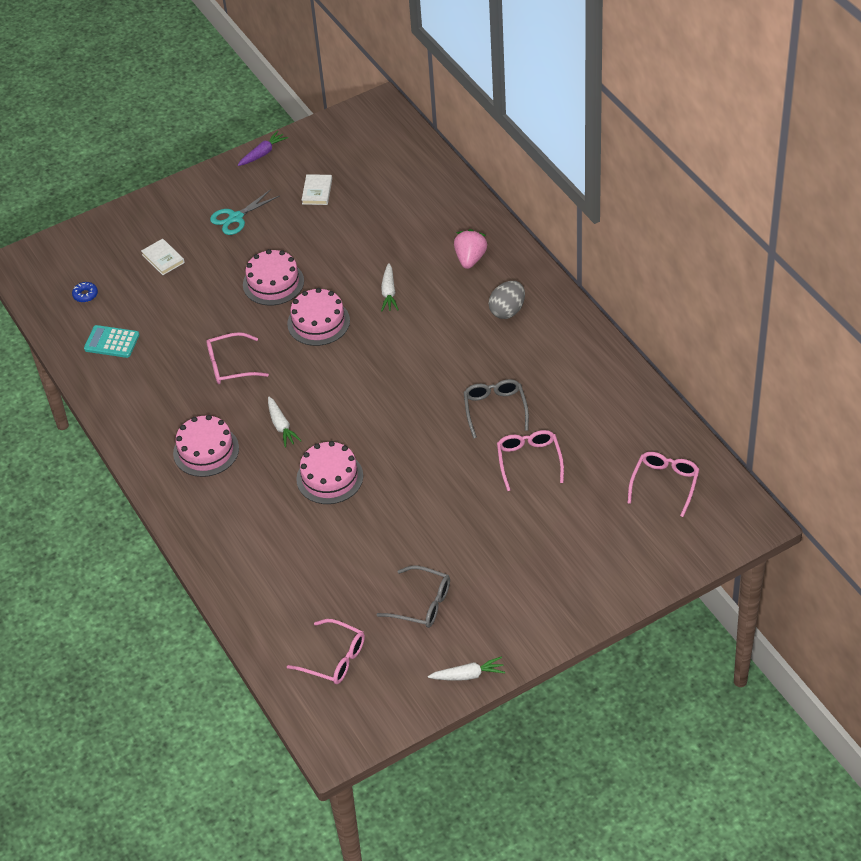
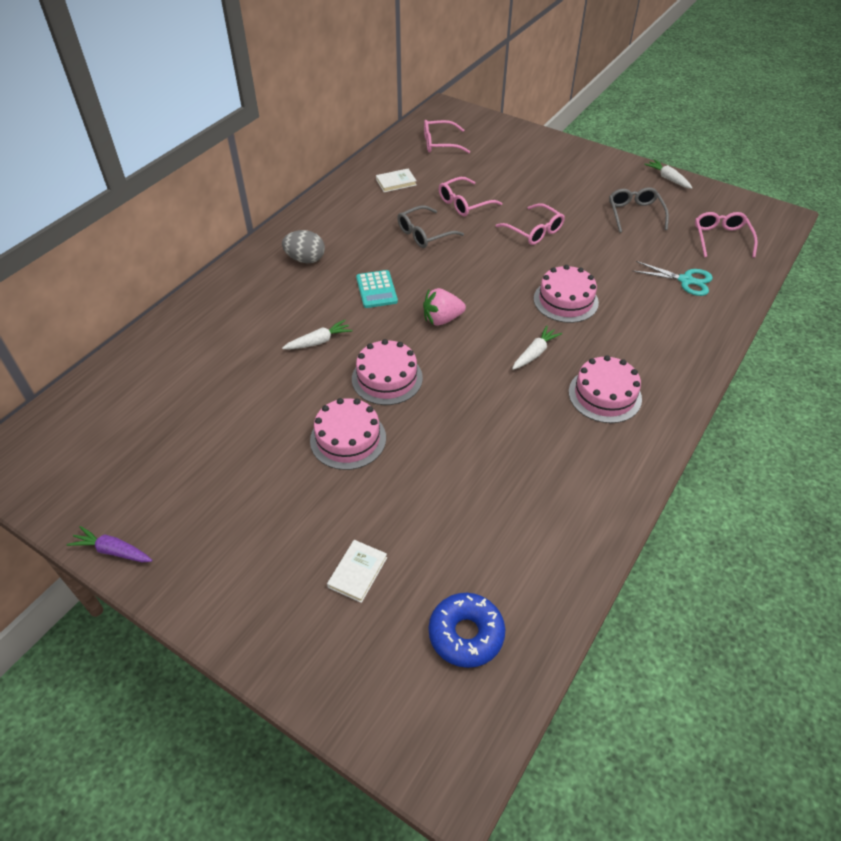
camera: 120 degrees left, 0 degrees up
blue donut [72,282,98,302] -> blue donut [429,593,505,668], size x1.97
turquoise calculator [84,325,139,358] -> turquoise calculator moved to [356,270,398,308]
pink glasses [206,332,269,384] -> pink glasses moved to [496,203,565,245]
turquoise scissors [210,189,279,235] -> turquoise scissors moved to [633,261,713,296]
white book [302,174,332,205] -> white book moved to [376,169,417,192]
pink strawberry [454,229,487,269] -> pink strawberry moved to [423,288,466,325]

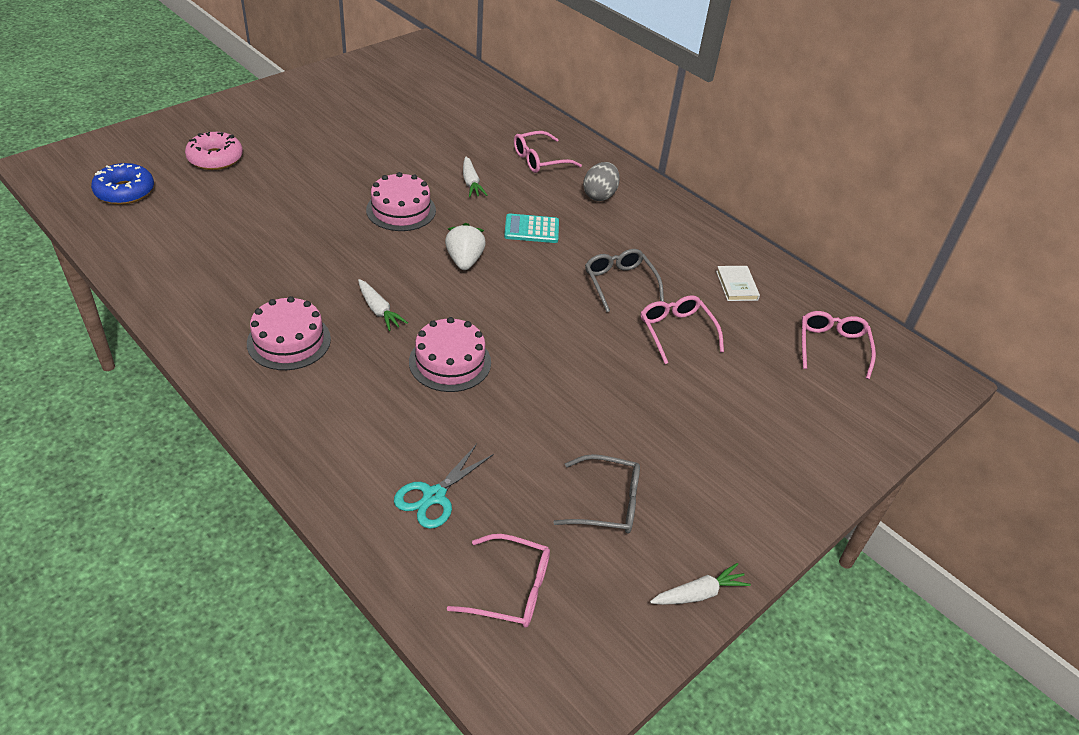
camera: 100 degrees right, 5 degrees down
purple carrot [67,526,152,562] -> none
pink cake [310,398,386,470] -> none
white book [327,540,387,603] -> pink donut [185,132,243,170]
pink strawberry [423,288,466,325] -> white strawberry [445,223,486,270]
pink glasses [496,203,565,245] -> pink glasses moved to [514,131,582,173]

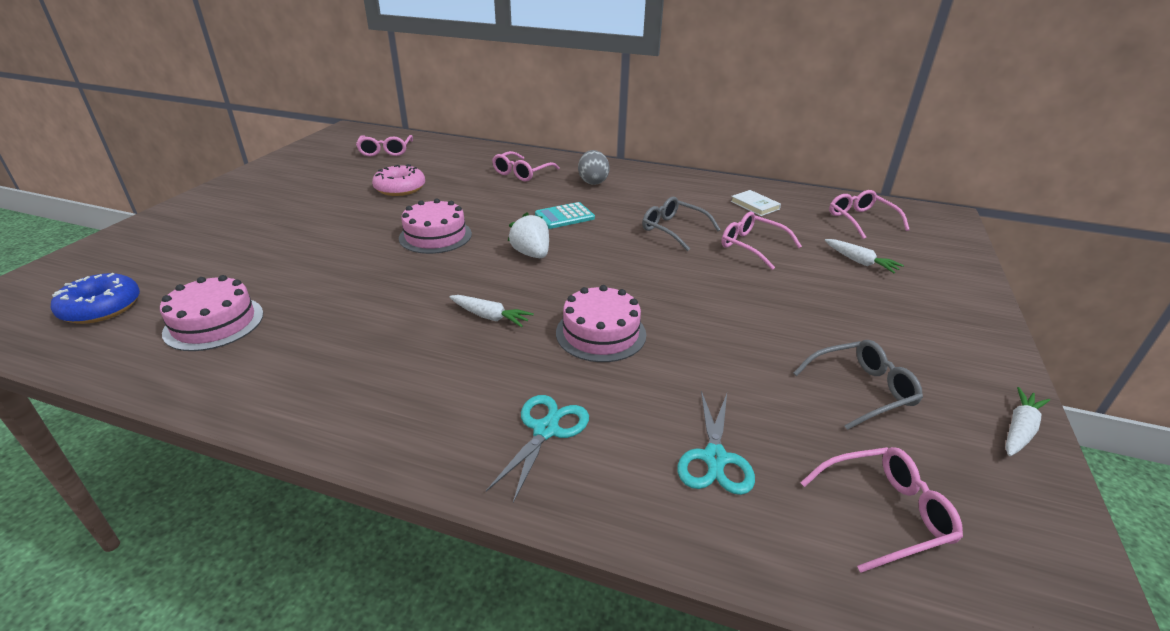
camera: 25 degrees left, 10 degrees down
pink donut [185,132,243,170] -> pink donut moved to [372,164,425,196]
pink cake [247,296,331,370] -> pink cake moved to [160,275,263,351]
white carrot [463,157,487,197] -> white carrot moved to [825,239,904,273]
none -> pink glasses [356,135,413,157]
none -> turquoise scissors [486,395,589,503]

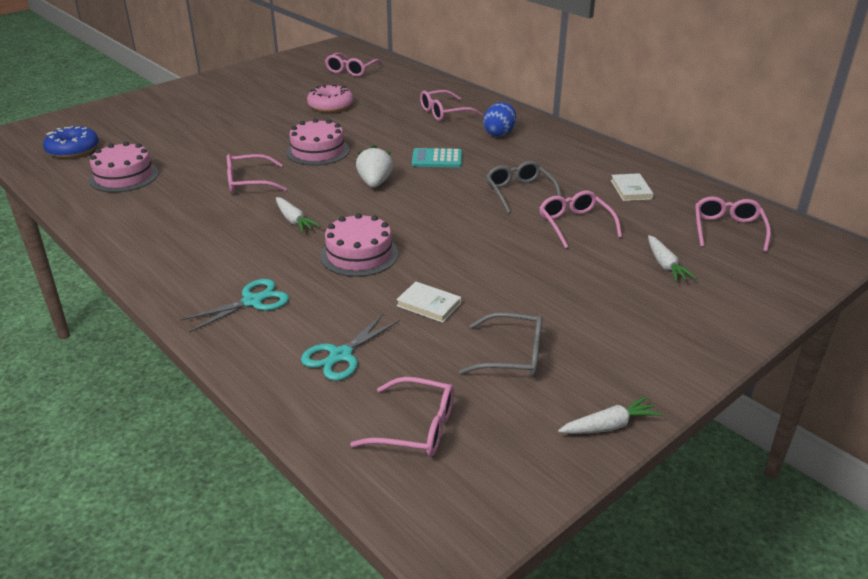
camera: 30 degrees right, 0 degrees up
grey egg [578,150,610,185] -> blue egg [483,102,516,137]
none -> pink glasses [227,154,287,193]
none -> white book [396,282,461,323]

